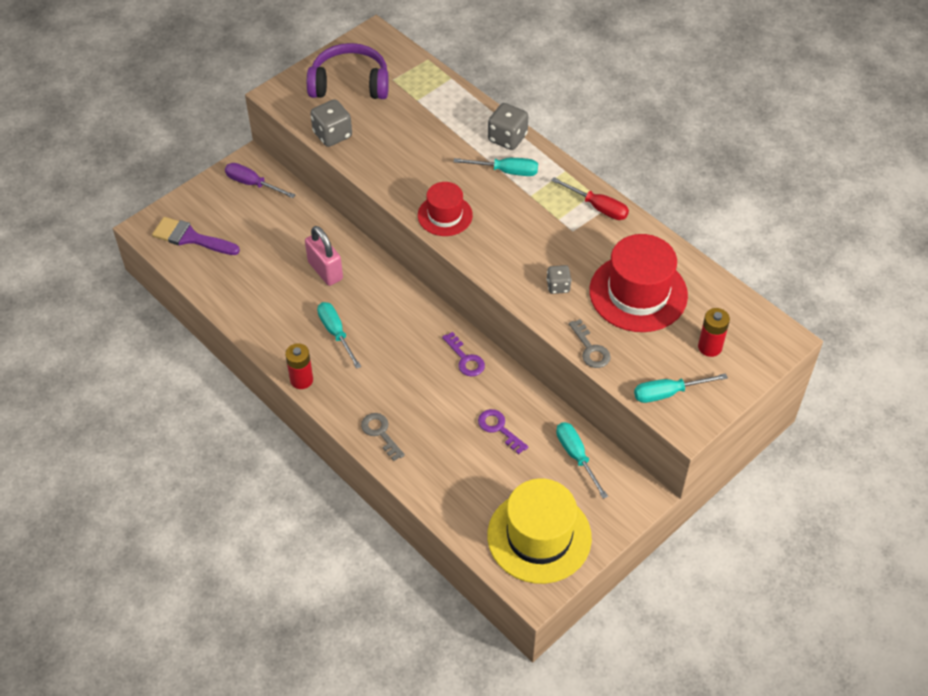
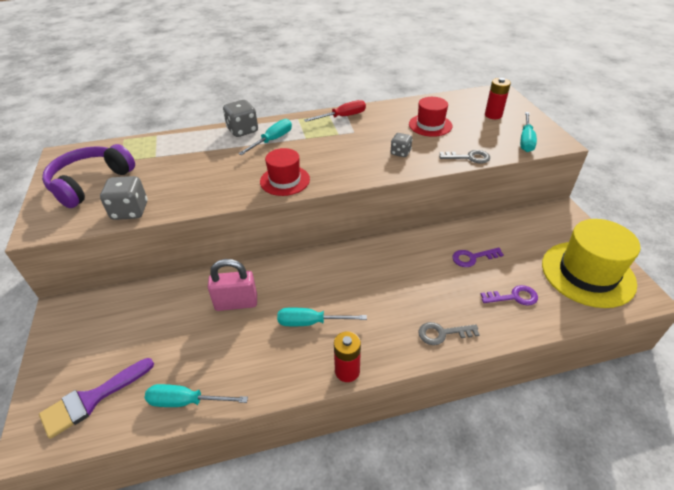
camera: 60 degrees left, 10 degrees down
purple screwdriver [225,163,295,198] -> none
purple key [442,332,485,376] -> purple key moved to [480,285,538,306]
turquoise screwdriver [556,422,608,499] -> turquoise screwdriver moved to [145,384,248,407]
red hat [589,234,688,332] -> red hat [409,97,452,137], size x0.59

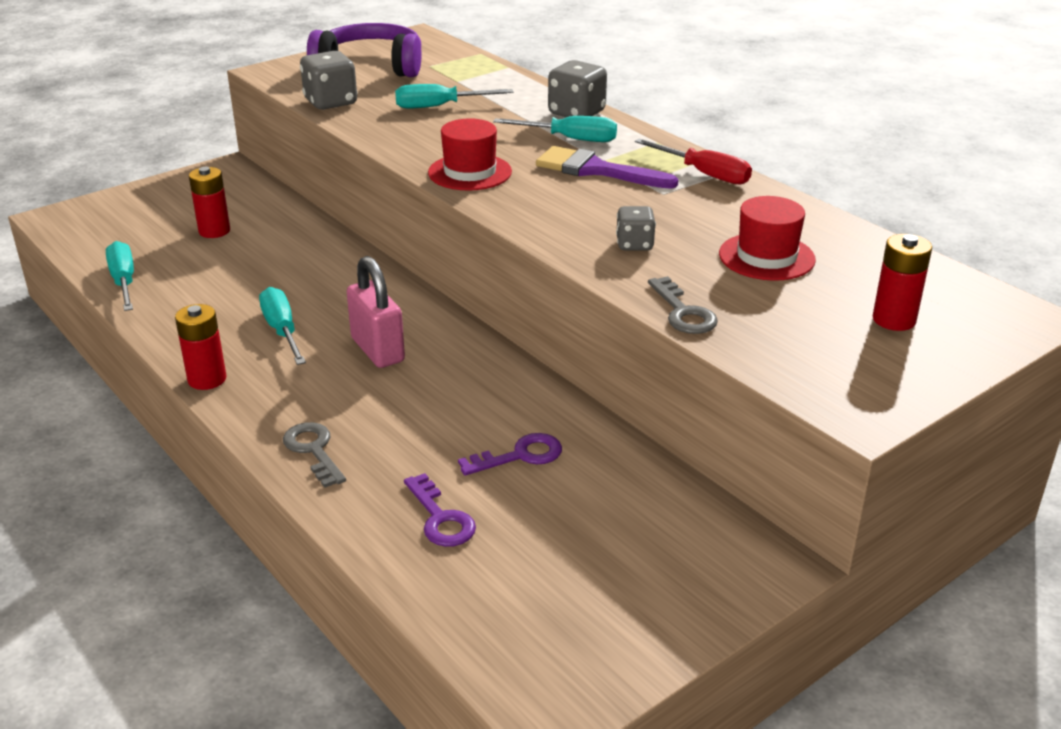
camera: 65 degrees right, 10 degrees down
purple brush [39,358,154,439] -> purple brush moved to [536,146,679,189]
pink padlock [208,259,257,311] -> pink padlock moved to [346,256,405,368]
purple key [452,247,504,267] -> purple key turned 105 degrees clockwise [458,433,562,476]
turquoise screwdriver [520,112,537,152] -> turquoise screwdriver moved to [395,84,513,108]
yellow hat [542,219,641,308] -> none
none -> red battery [189,167,230,238]

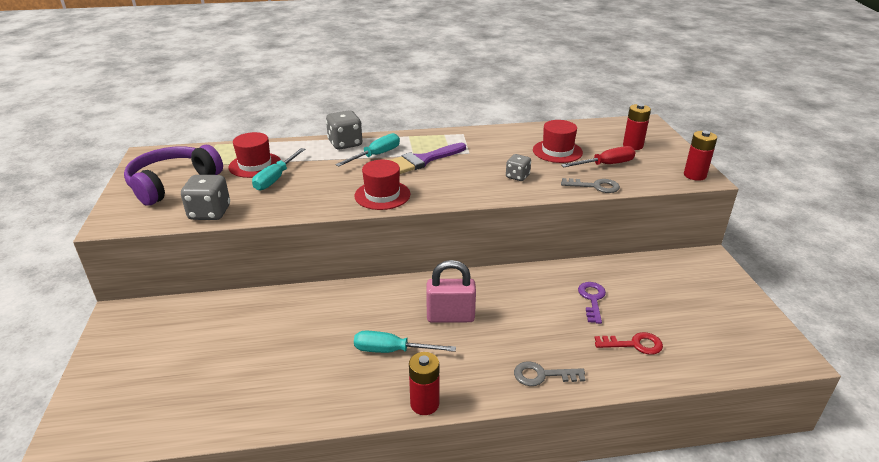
camera: 60 degrees left, 0 degrees up
turquoise screwdriver [106,241,134,311] -> none
red battery [189,167,230,238] -> red battery moved to [684,131,717,181]
purple key [404,473,476,547] -> red key [595,332,663,355]
red screwdriver [635,138,752,185] -> red screwdriver moved to [561,146,635,167]
none -> red hat [229,132,281,178]

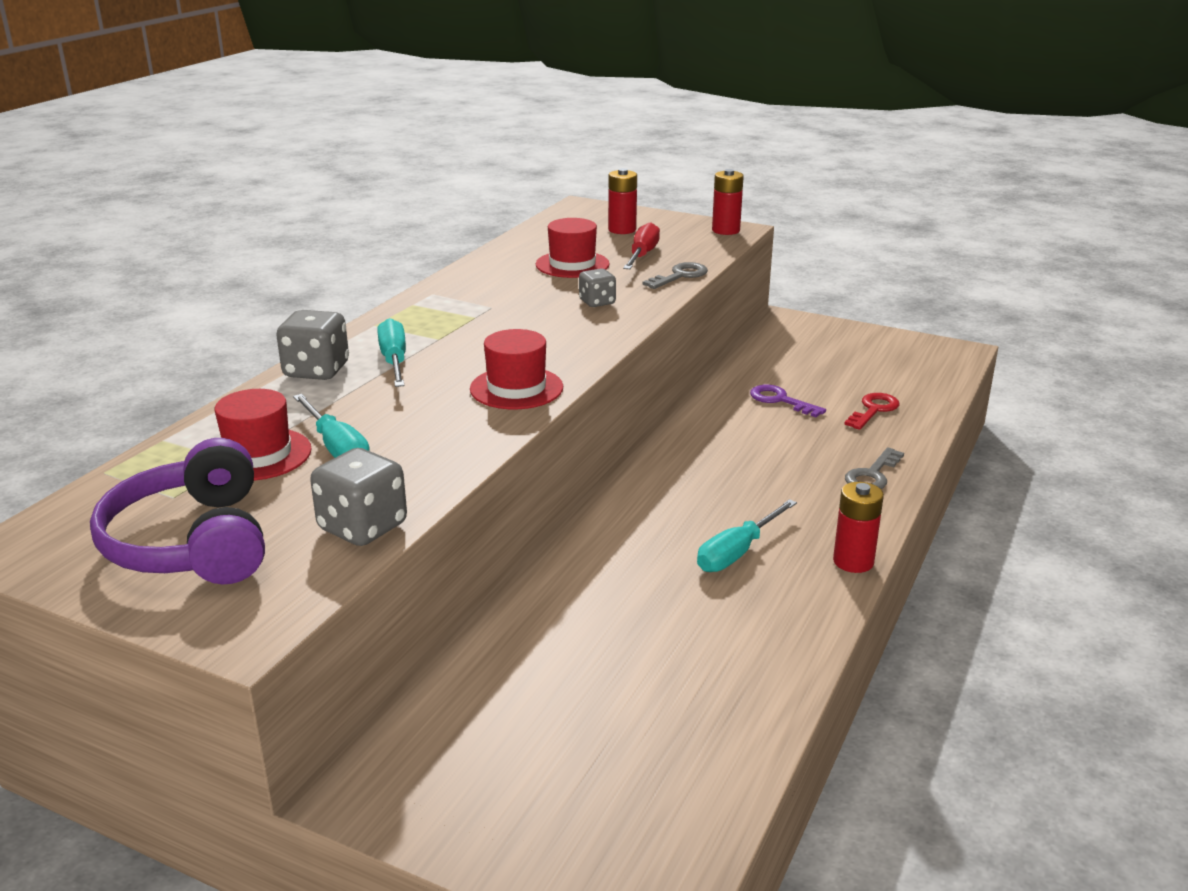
camera: 55 degrees left, 5 degrees down
purple brush [391,143,466,174] -> none
pink padlock [426,260,476,323] -> none

